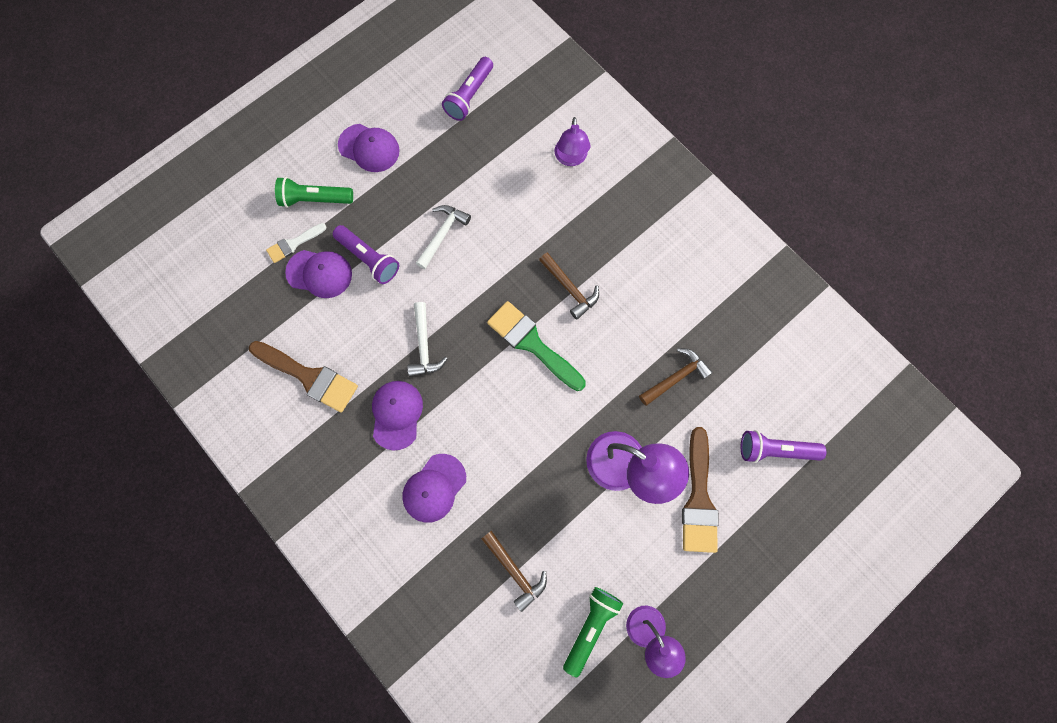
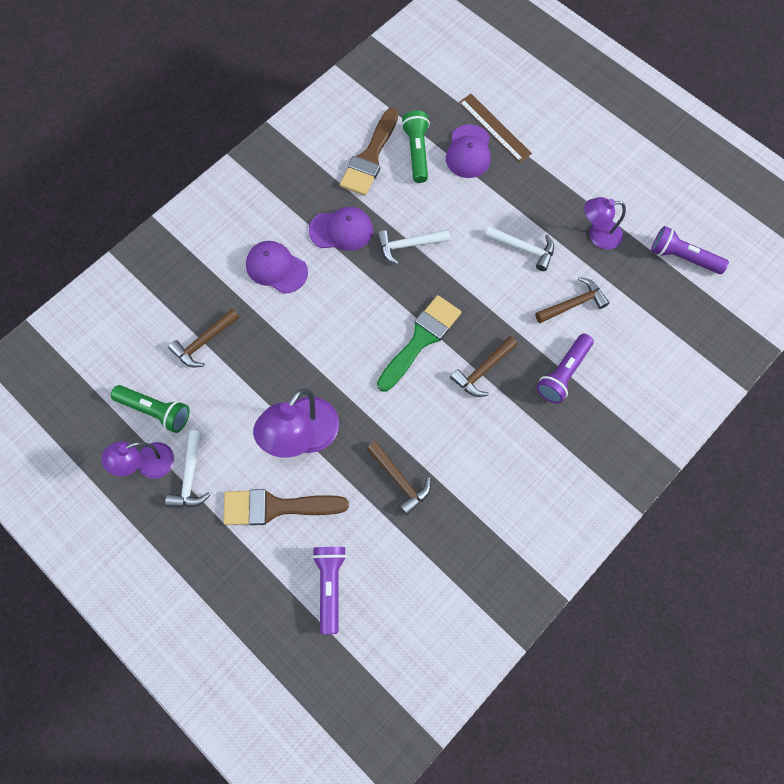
camera: 85 degrees right, 5 degrees down
white brush [266,223,326,263] -> brown ruler [459,94,532,162]
green flashlight [275,177,353,208] -> green flashlight moved to [402,111,430,183]
purple flashlight [333,225,399,284] -> purple flashlight moved to [536,334,594,404]
purple cap [338,124,400,172] -> none
purple lamp [554,117,591,166] -> purple lamp moved to [584,197,626,250]
none -> white hammer [165,430,210,508]
none -> brown hammer [535,277,609,323]

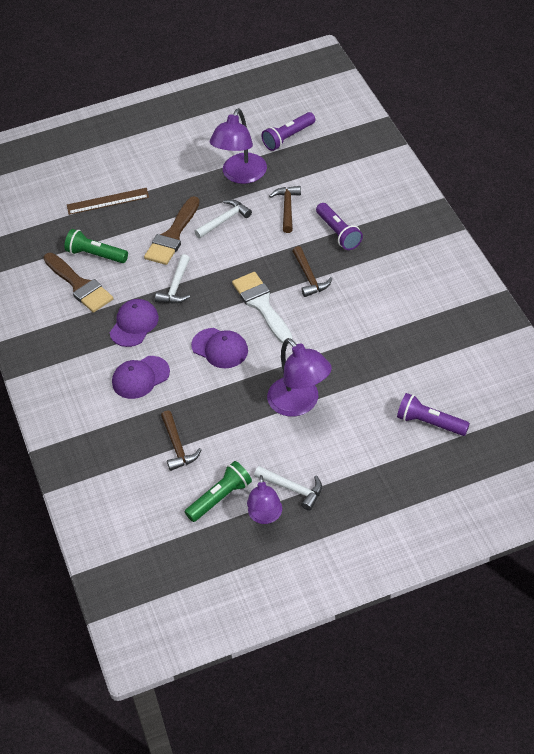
camera: 60 degrees left, 20 degrees down
brown brush [223,489,349,525] -> brown brush moved to [144,196,200,265]
brown hammer [366,441,431,515] -> none
green brush [377,295,461,392] -> white brush [232,272,293,344]
purple cap [446,125,491,178] -> purple cap moved to [191,328,248,368]
purple lamp [584,197,626,250] -> purple lamp [210,108,267,184], size x1.59

